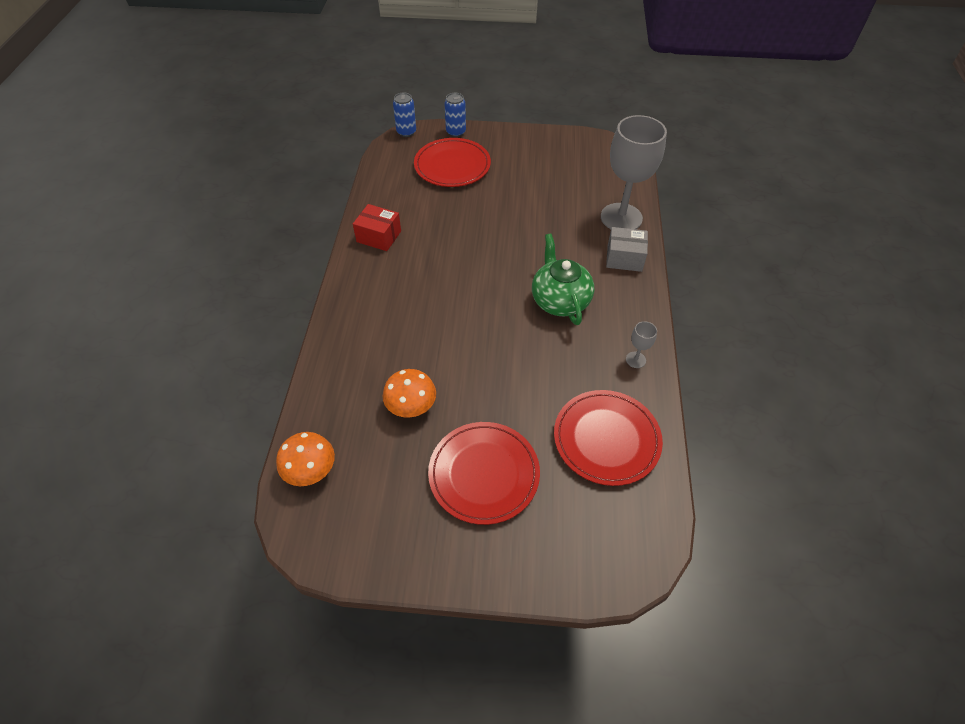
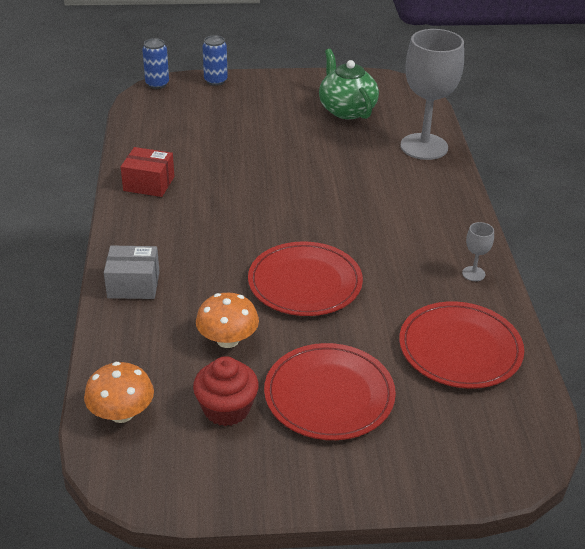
camera: 10 degrees left, 15 degrees down
red plate [414,138,491,187] -> red plate moved to [248,241,363,316]
green teapot [532,234,594,325] -> green teapot moved to [319,49,379,119]
grey box [606,227,648,272] -> grey box moved to [104,246,159,299]
none -> red cupcake [193,356,259,426]

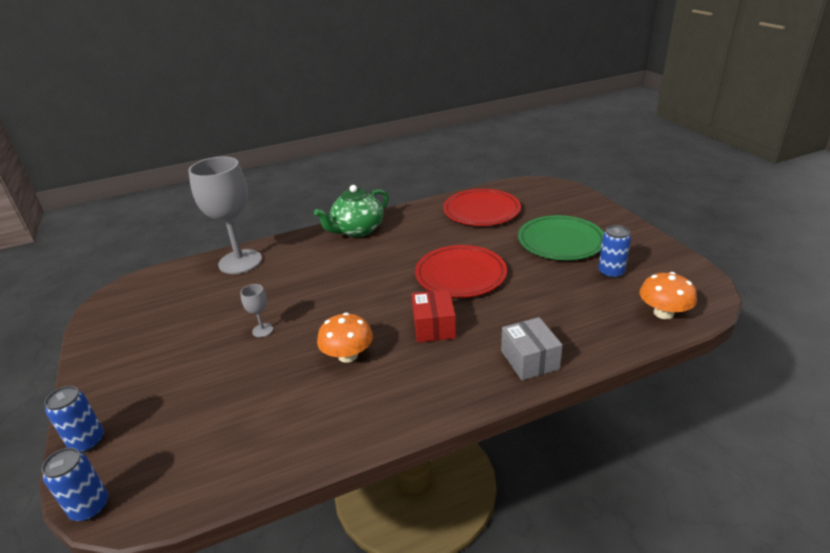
camera: 105 degrees left, 5 degrees down
red box [121,147,174,197] -> red box moved to [412,289,456,342]
red cupcake [193,356,259,426] -> blue can [598,225,631,279]
orange mushroom [196,293,259,348] -> orange mushroom moved to [317,313,373,363]
red plate [264,343,396,440] -> green plate [518,215,604,260]
green teapot [319,49,379,119] -> green teapot moved to [314,185,389,237]
grey goblet [462,222,494,281] -> grey goblet moved to [240,284,273,337]

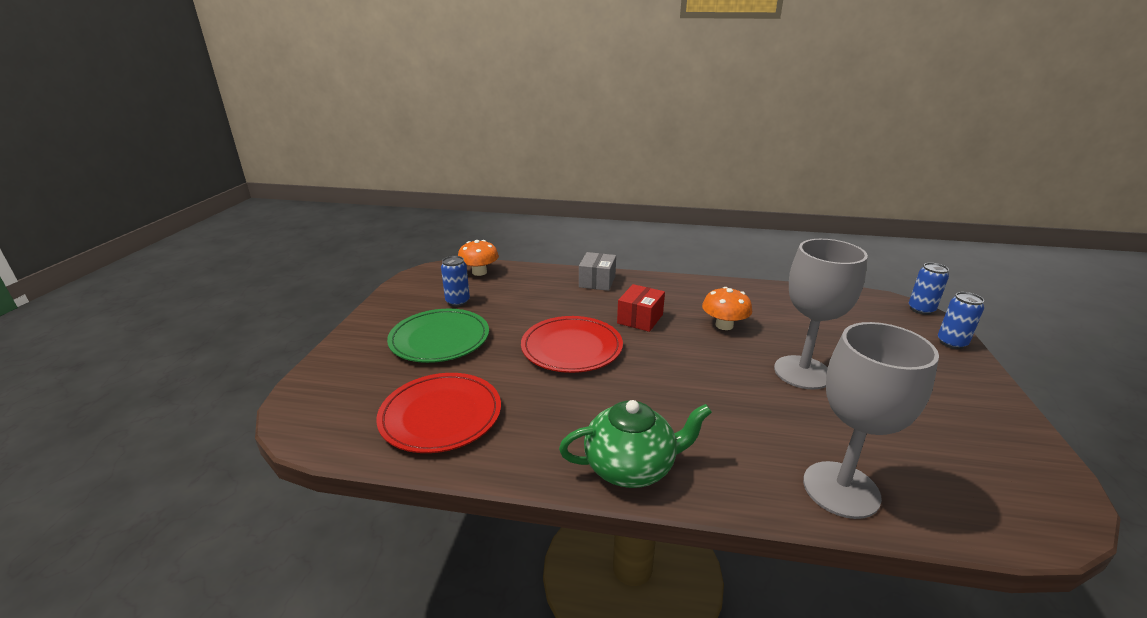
camera: 150 degrees left, 5 degrees down
grey goblet [240,284,273,337] -> grey goblet [774,239,868,390], size x2.47

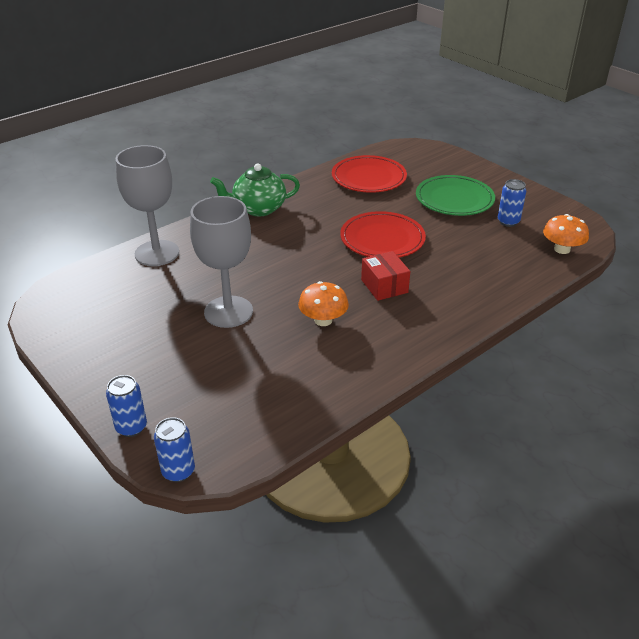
camera: 130 degrees right, 10 degrees up
green teapot [559,400,712,488] -> green teapot turned 45 degrees clockwise [210,164,300,216]
grey box [579,252,616,291] -> none

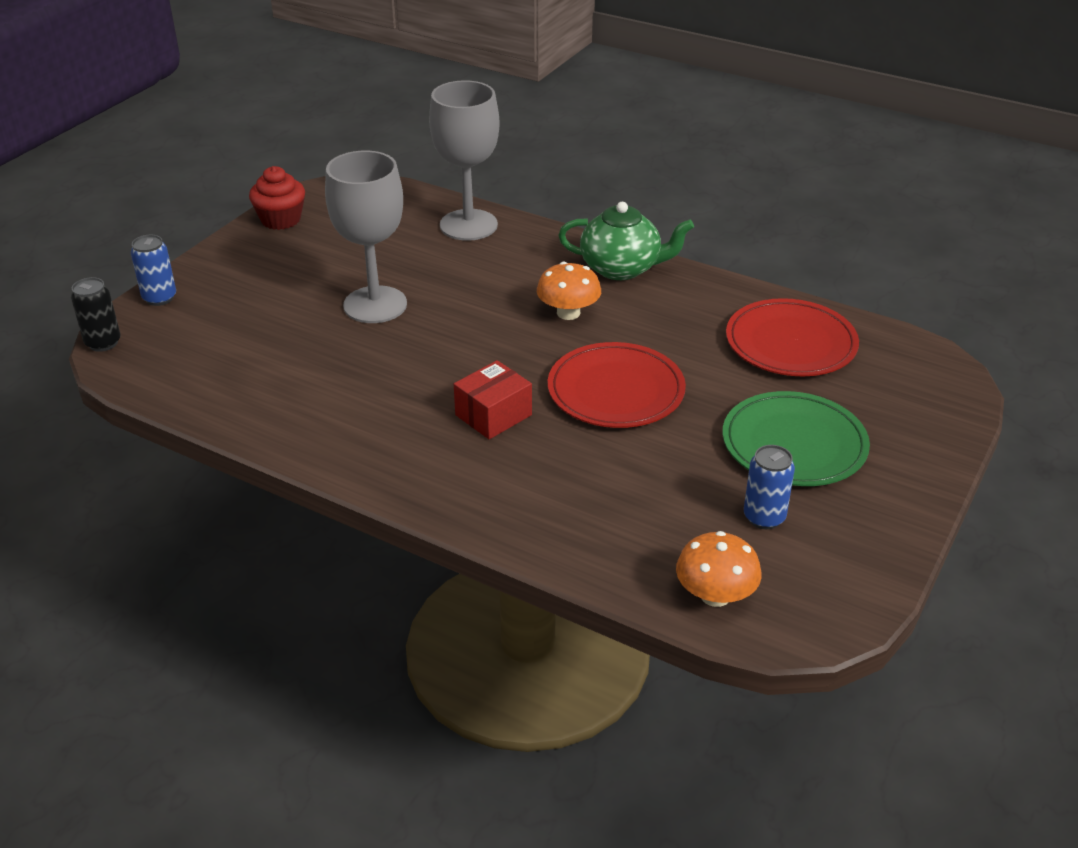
camera: 70 degrees right, 0 degrees up
blue can [154,417,195,482] -> black can [71,277,121,352]
green teapot [210,164,300,216] -> green teapot turned 135 degrees clockwise [558,202,694,280]
orange mushroom [298,281,349,326] -> orange mushroom moved to [537,262,601,320]
none -> red cupcake [249,166,305,230]

